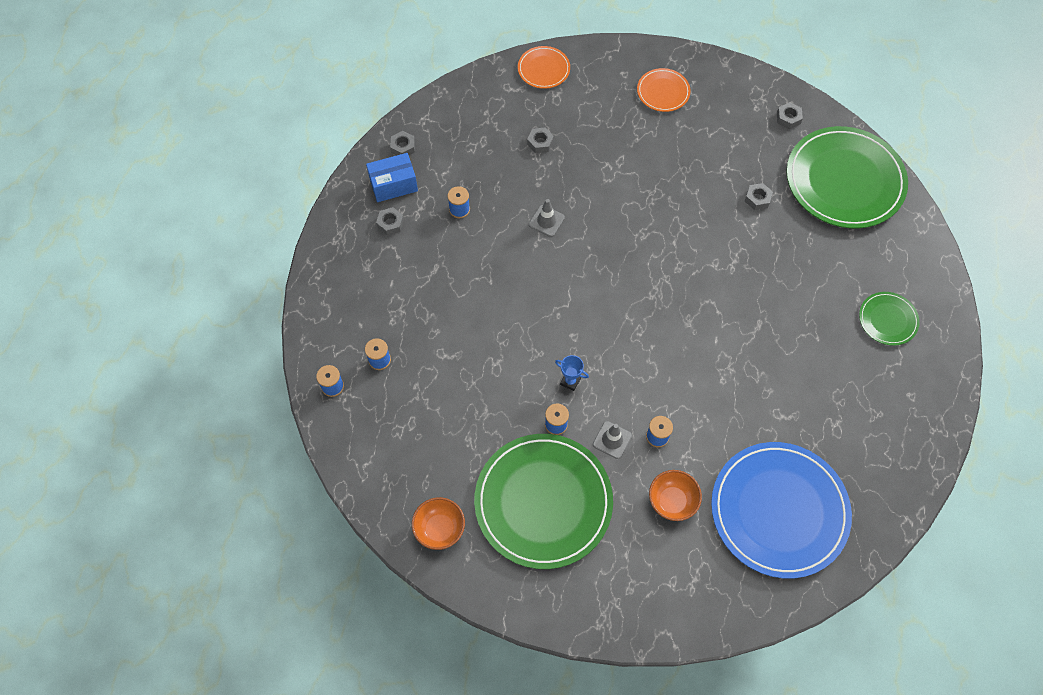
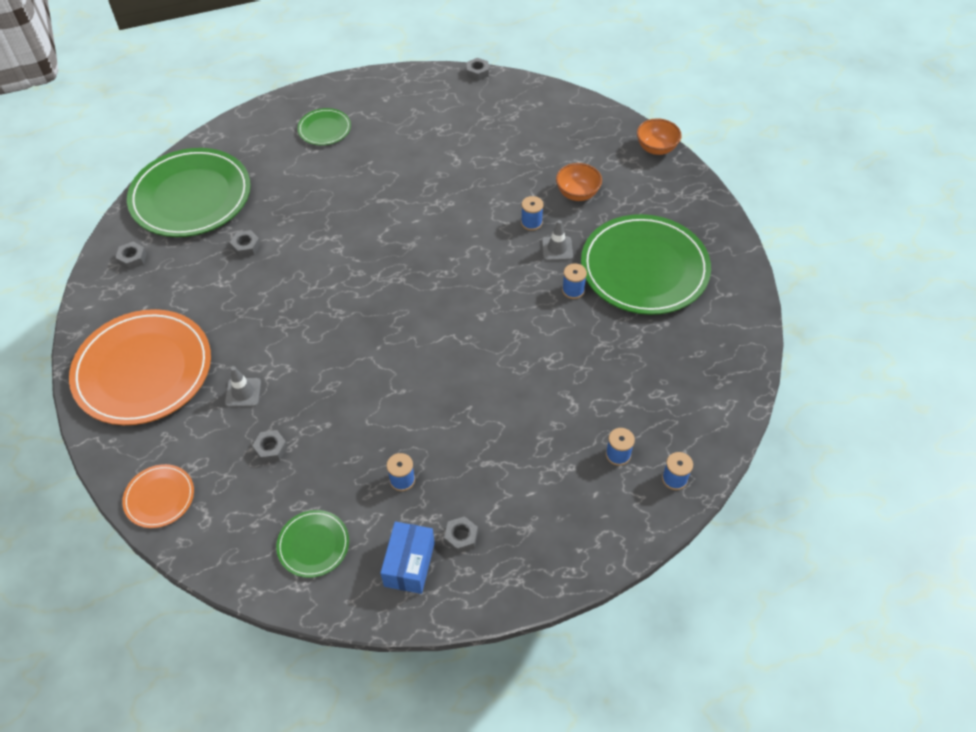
camera: 120 degrees left, 10 degrees down
blue box [366,153,418,202] -> blue box turned 60 degrees clockwise [380,522,435,594]
grey nut [390,131,415,155] -> grey nut moved to [467,58,489,81]
orange bowl [412,497,465,550] -> orange bowl moved to [637,118,682,155]
grey traffic cone [529,199,565,237] -> grey traffic cone moved to [225,366,261,407]
blue trophy [555,355,589,391] -> none
orange plate [637,68,691,112] -> orange plate [69,309,211,425], size x2.15
blue plate [711,442,852,578] -> none
none -> green plate [276,510,349,578]

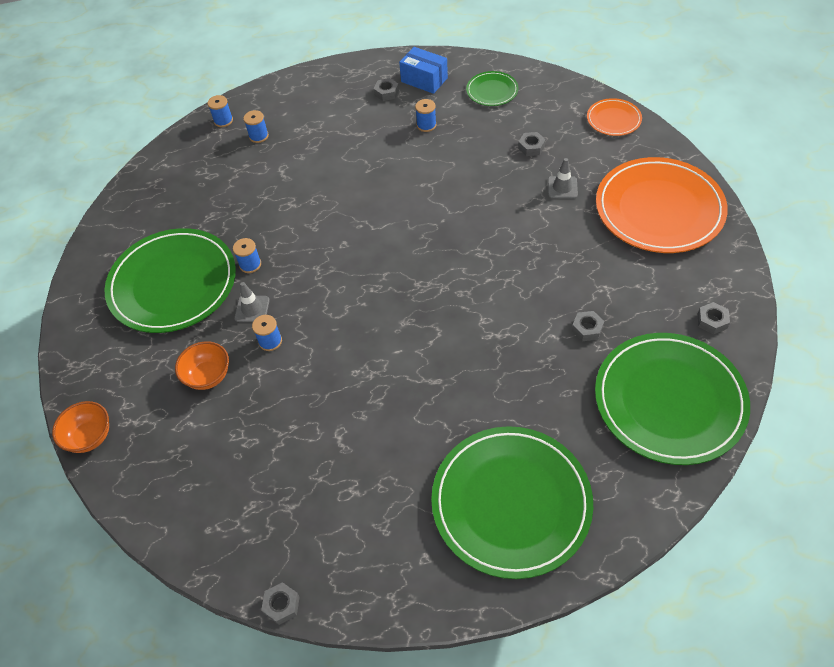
camera: 170 degrees left, 0 degrees up
green plate [297,108,351,145] -> green plate [431,426,593,579], size x2.15
blue box [380,522,435,594] -> blue box turned 75 degrees counterclockwise [399,47,448,94]

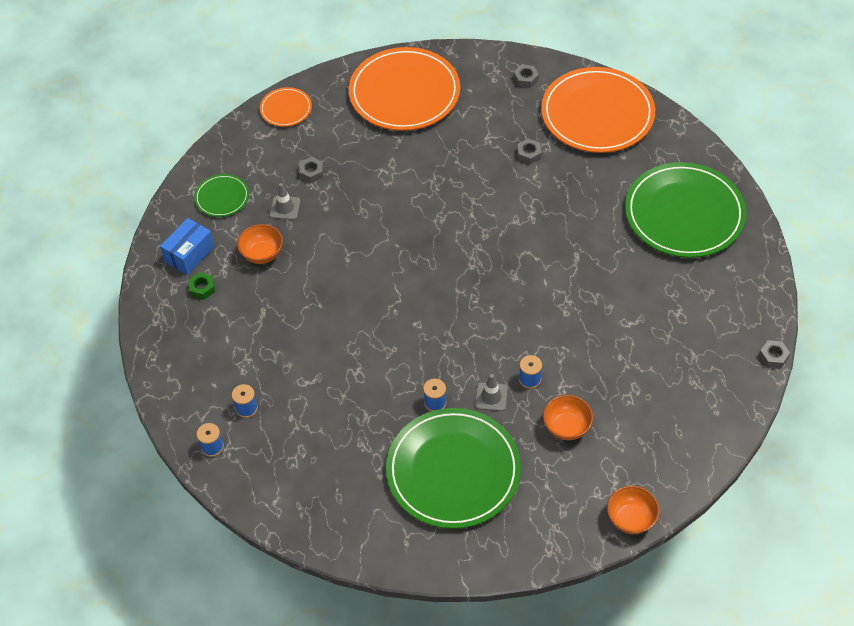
camera: 90 degrees left, 0 degrees up
grey nut [374,78,399,101] -> green nut [188,272,215,300]
blue spool [415,99,437,132] -> orange bowl [237,224,283,264]
grey traffic cone [548,158,578,199] -> grey traffic cone moved to [270,183,300,220]
green plate [595,333,750,465] -> orange plate [541,67,655,153]

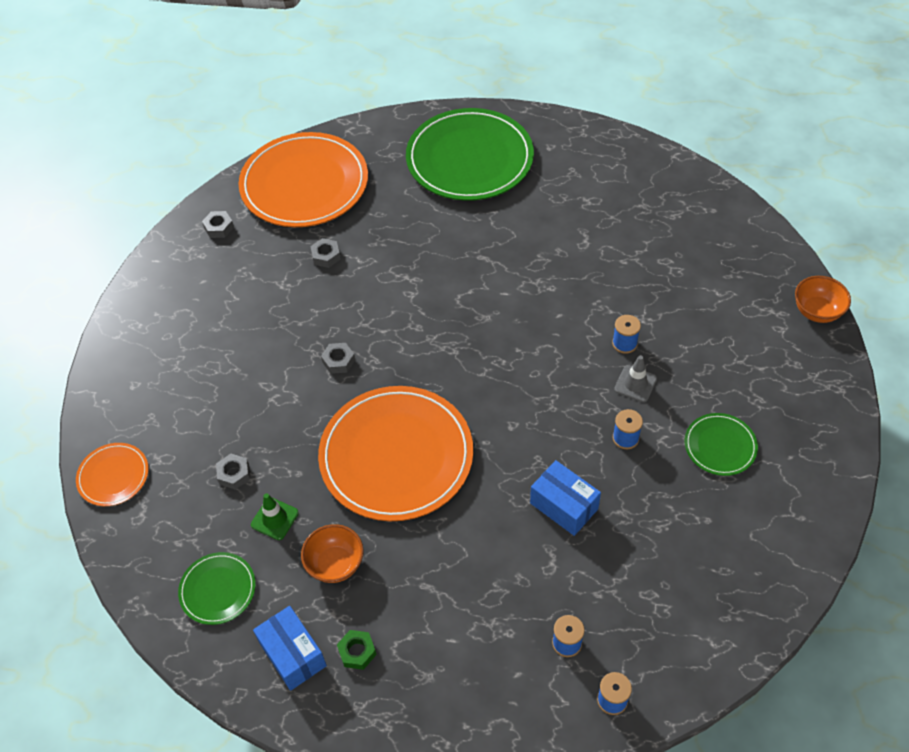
camera: 70 degrees left, 0 degrees up
grey traffic cone [270,183,300,220] -> green traffic cone [251,493,299,540]
orange plate [349,47,460,131] -> orange plate moved to [318,386,473,521]
green plate [386,408,521,529] -> green plate [685,413,758,476], size x0.47
orange bowl [543,395,593,440] -> none
grey nut [759,340,790,368] -> grey nut moved to [321,343,355,374]
none -> blue box [530,460,601,536]

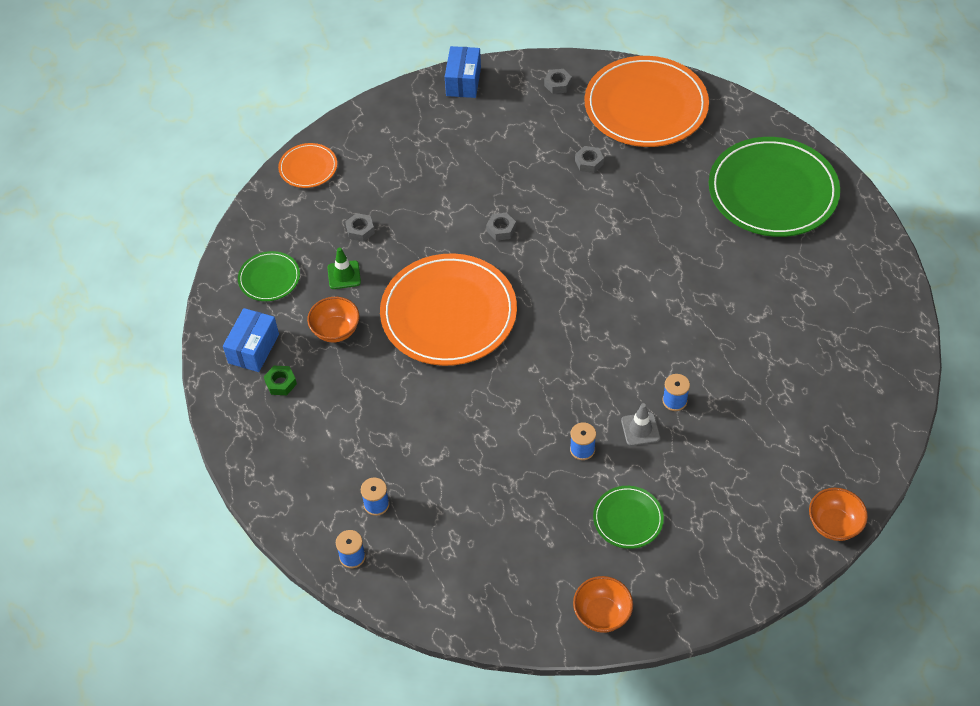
camera: 55 degrees right, 0 degrees up
blue box [530,460,601,536] -> blue box moved to [445,46,481,98]
none -> orange bowl [573,576,633,633]

